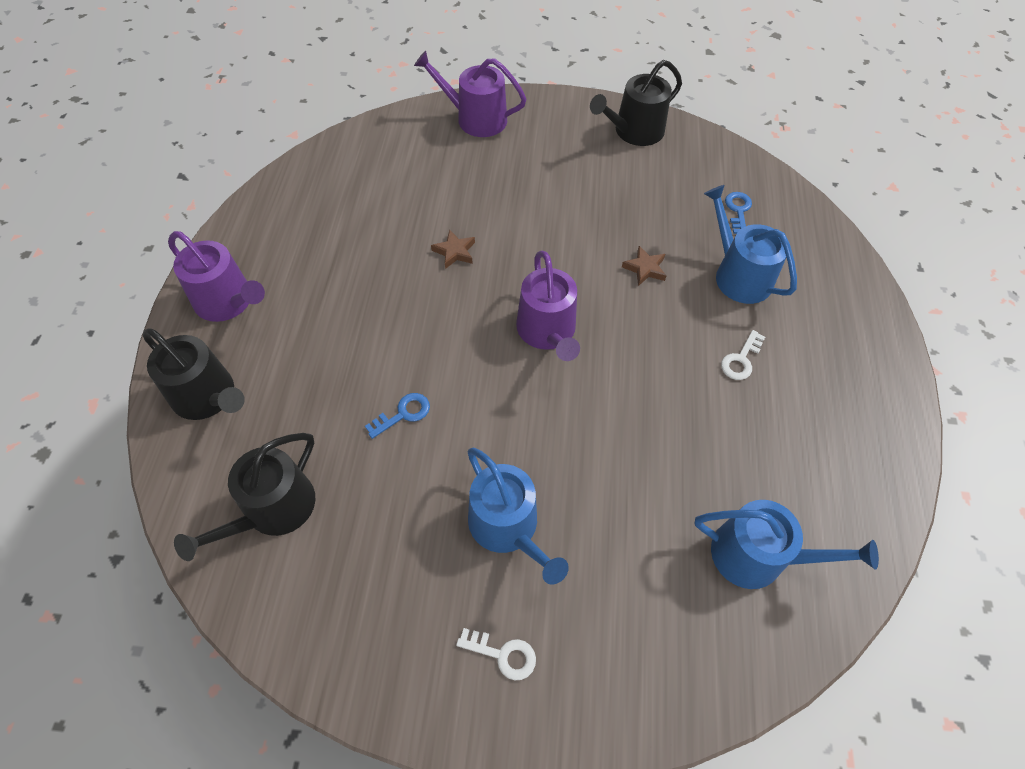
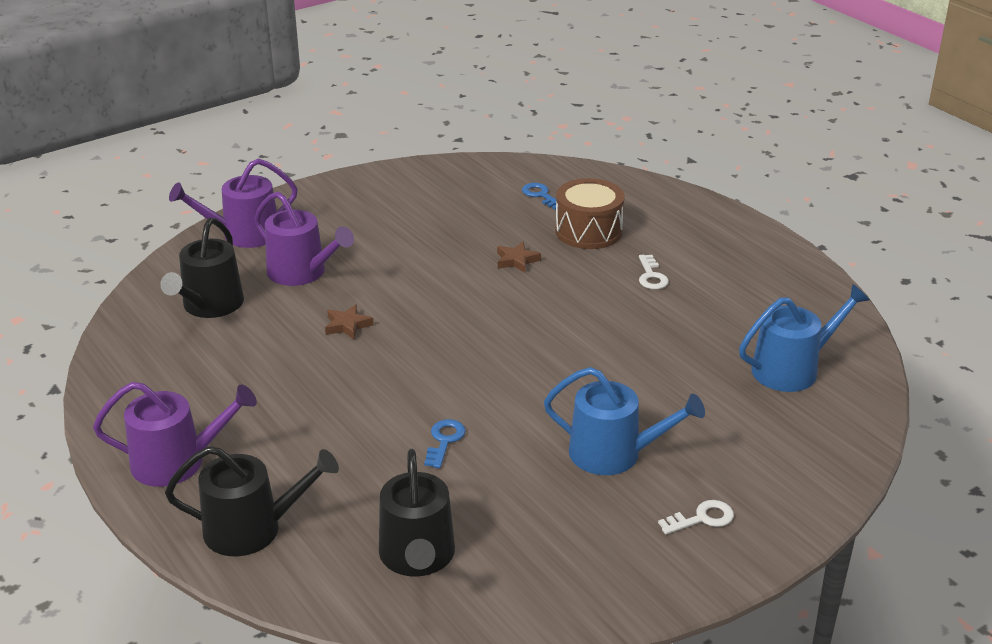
camera: 40 degrees left, 25 degrees down
purple watering can [516,250,580,361] -> purple watering can moved to [254,192,354,286]
black watering can [590,60,682,146] -> black watering can moved to [160,218,244,318]
blue watering can [704,185,797,304] -> brown drum [555,178,625,249]

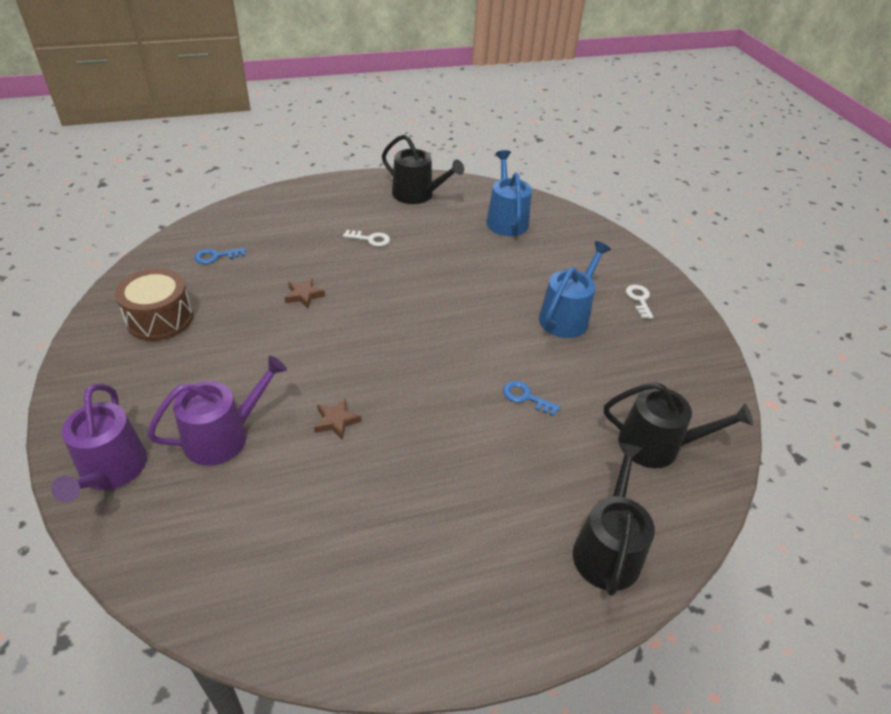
camera: 75 degrees left, 10 degrees up
purple watering can [93,382,257,487] -> none
black watering can [160,218,244,318] -> black watering can moved to [382,134,464,204]
brown drum [555,178,625,249] -> brown drum moved to [115,268,193,341]

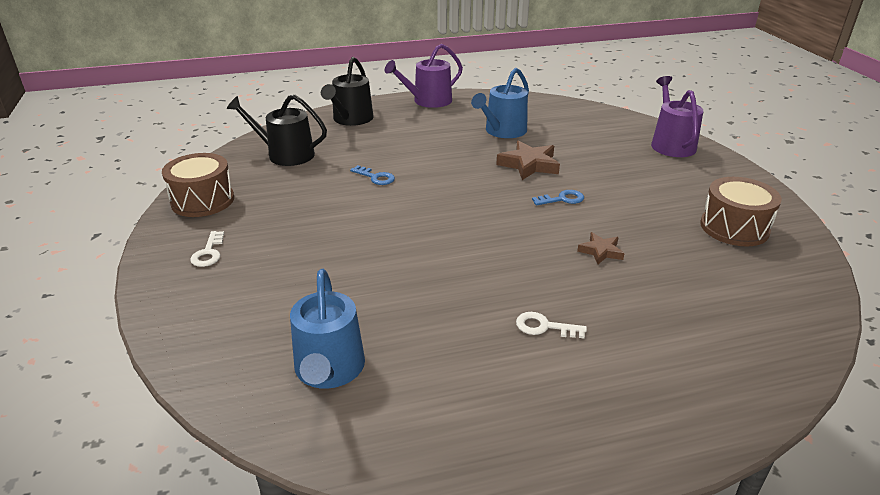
camera: 175 degrees left, 10 degrees down
purple watering can [147,356,287,465] -> purple watering can moved to [385,44,463,108]
blue key [194,248,246,264] -> blue key moved to [532,190,584,206]
brown star [314,398,362,440] -> brown star [496,140,560,180], size x1.71
black watering can [382,134,464,204] -> none
blue watering can [539,241,611,338] -> blue watering can moved to [471,68,529,138]
none -> brown drum [162,153,234,217]

